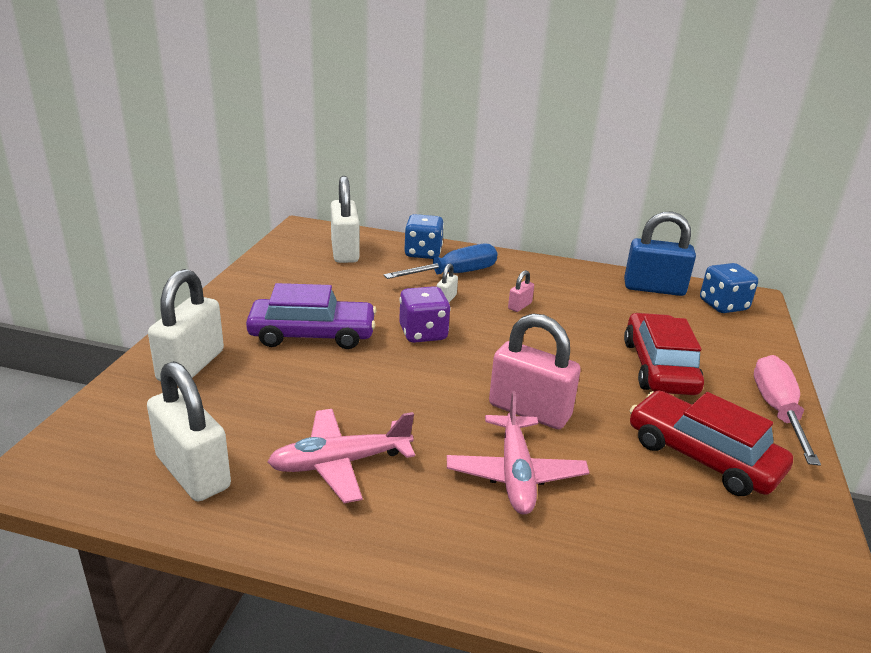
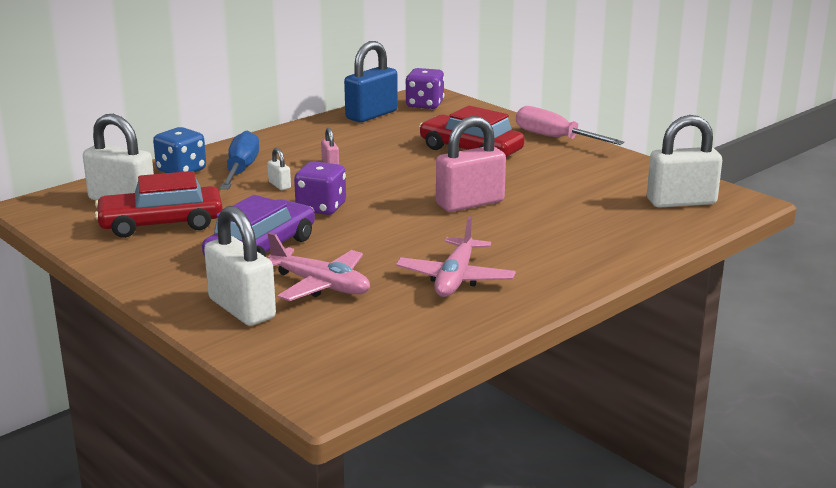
camera: 55 degrees left, 5 degrees down
white padlock [147,361,231,501] -> white padlock moved to [647,115,722,208]
pink plane [447,391,590,515] -> pink plane moved to [268,232,370,301]
red car [629,391,793,496] -> red car moved to [95,171,223,238]
blue dice [700,263,758,313] -> purple dice [405,68,445,109]

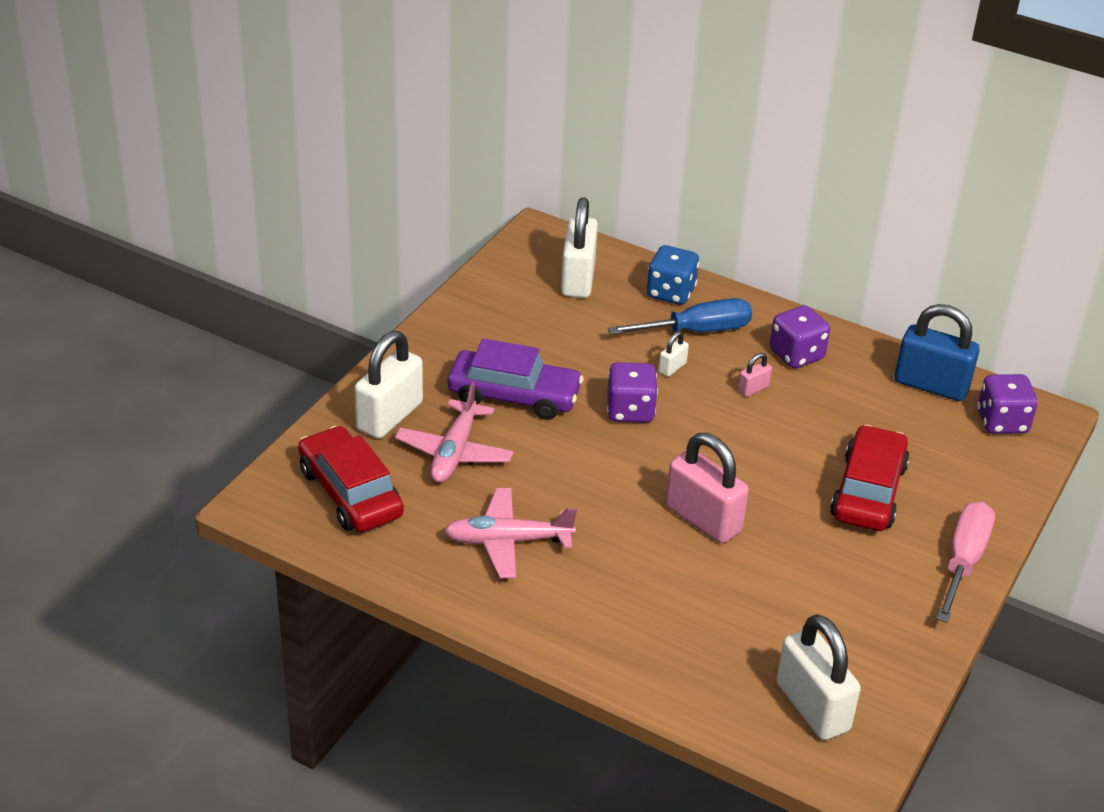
camera: 70 degrees right, 15 degrees up
red car [95,171,223,238] -> red car moved to [298,426,404,532]
none -> purple dice [770,305,830,368]

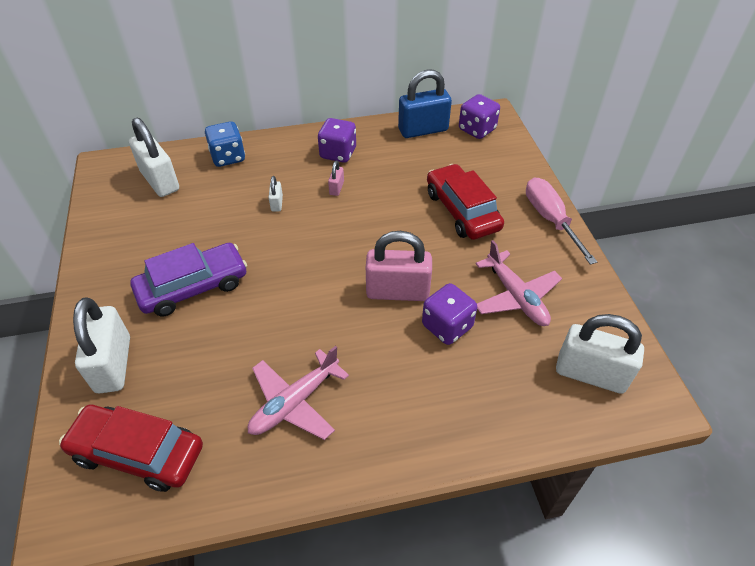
camera: 40 degrees left, 10 degrees up
pink plane [395,382,514,483] -> pink plane moved to [476,240,562,326]
purple dice [607,362,658,423] -> purple dice moved to [422,283,477,345]
blue screwdriver [608,298,752,334] -> none

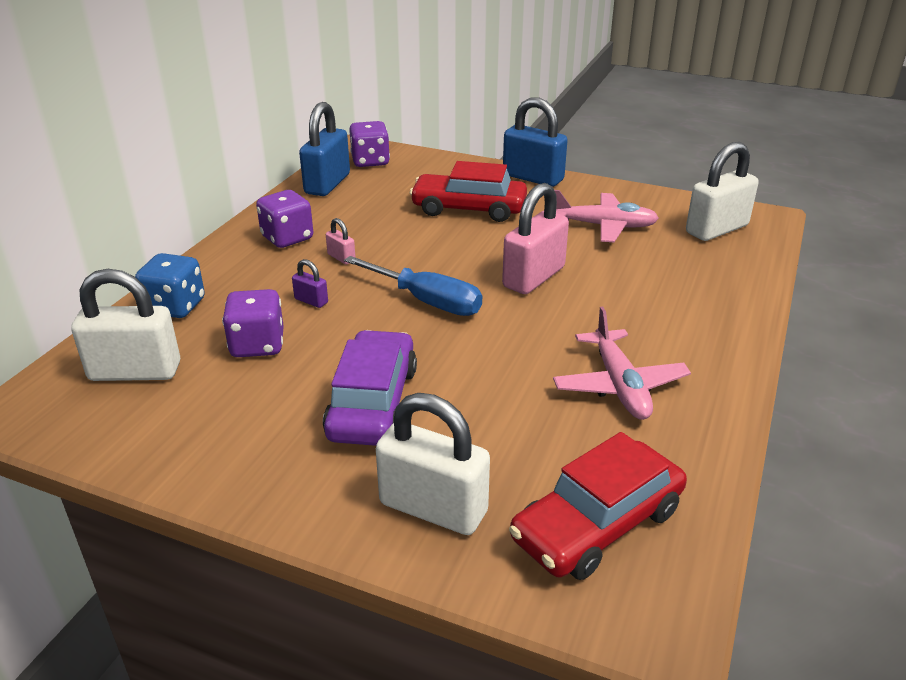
camera: 55 degrees left, 15 degrees down
white padlock [269,176,283,212] -> purple padlock [292,259,328,308]
purple dice [422,283,477,345] -> purple dice moved to [222,289,284,357]
pink screwdriver [526,178,597,265] -> blue padlock [503,97,568,187]
none -> blue screwdriver [344,256,483,316]

